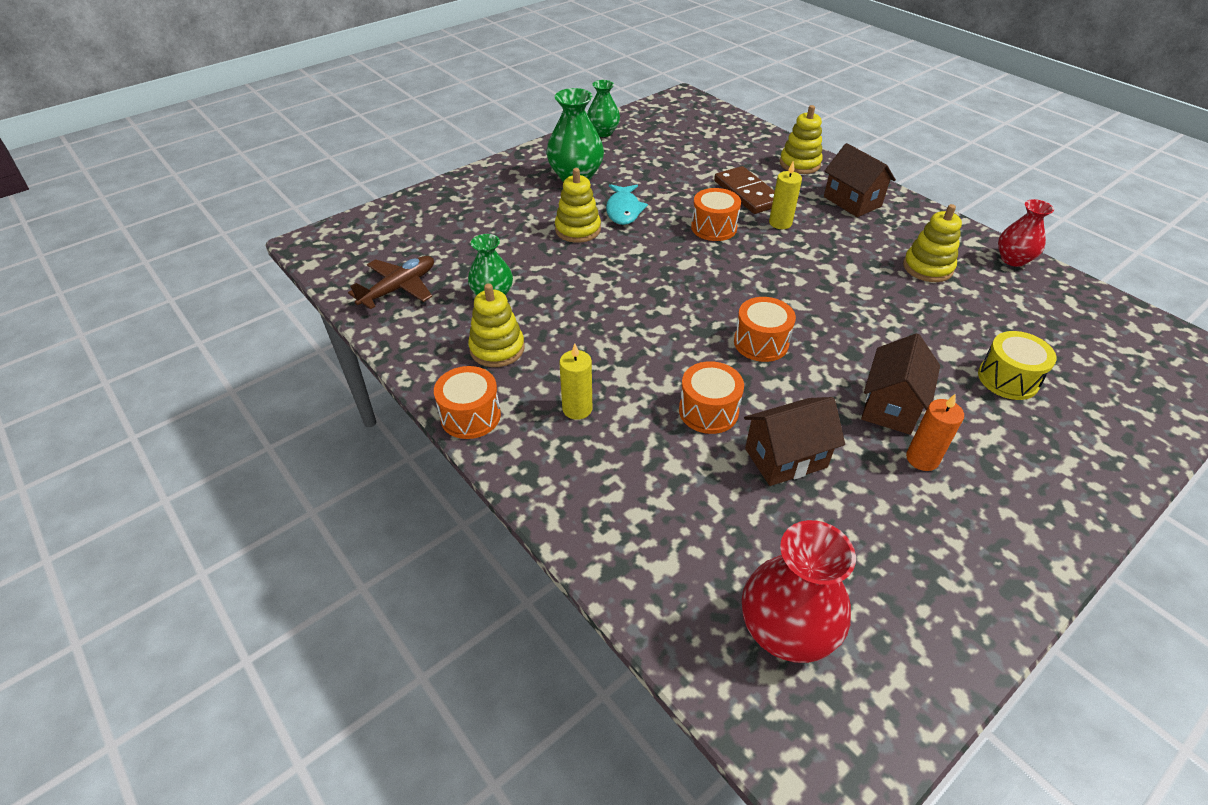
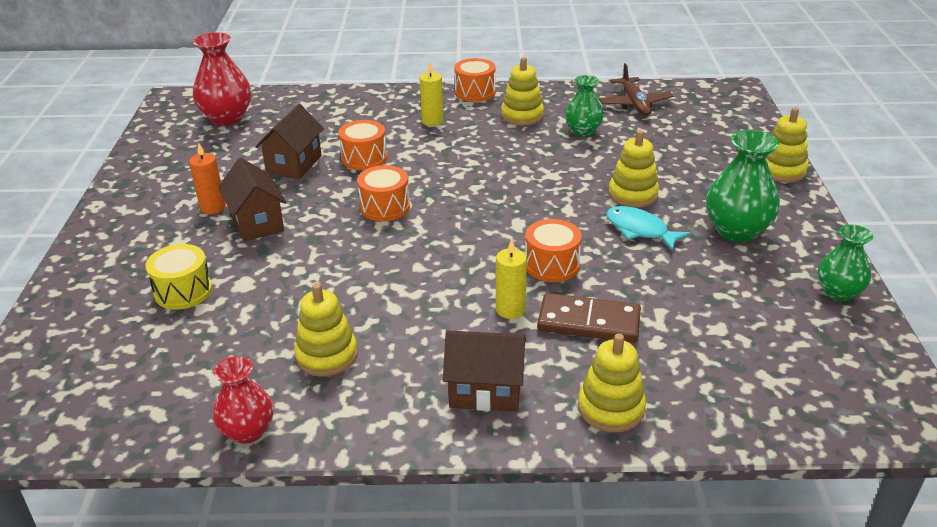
camera: 130 degrees right, 10 degrees down
none -> yellow stacking toy [766,107,809,183]

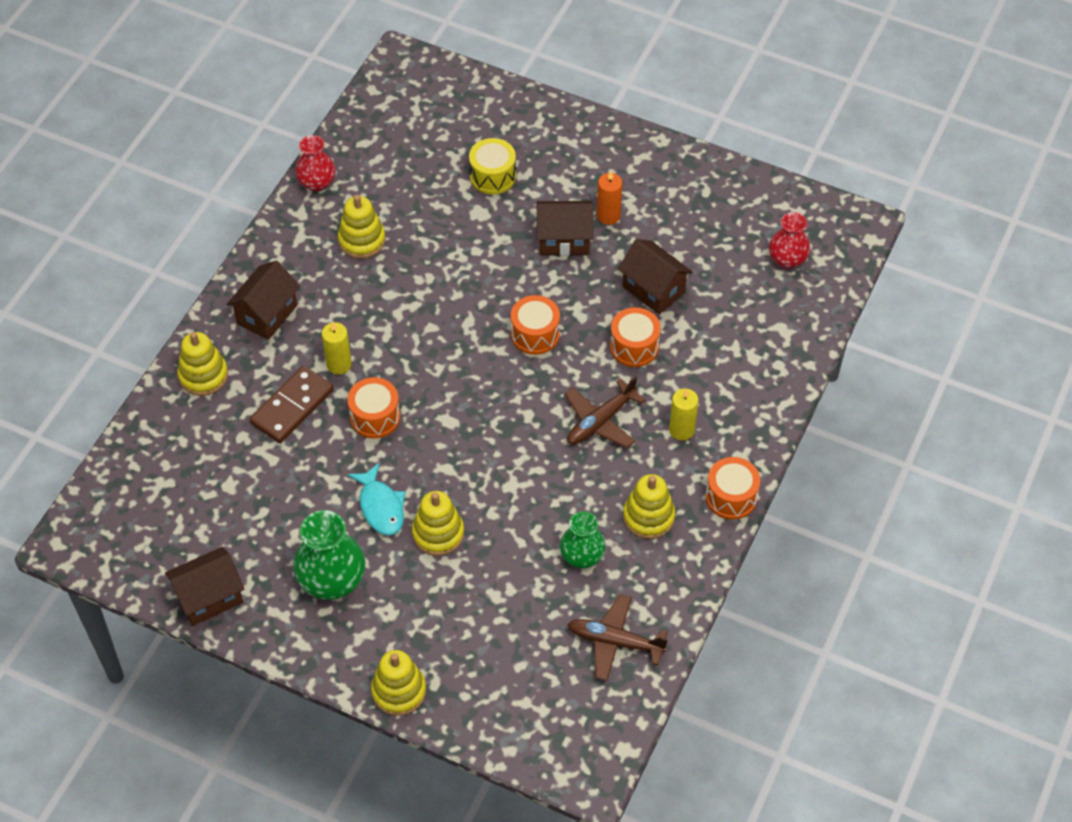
camera: 115 degrees right, 20 degrees up
red vase [193,32,252,125] -> red vase [769,212,810,269], size x0.64
turquoise fish [606,206,691,251] -> turquoise fish turned 90 degrees clockwise [347,462,405,536]
green vase [817,224,873,301] -> brown house [165,547,244,626]
none -> brown plane [565,376,646,449]

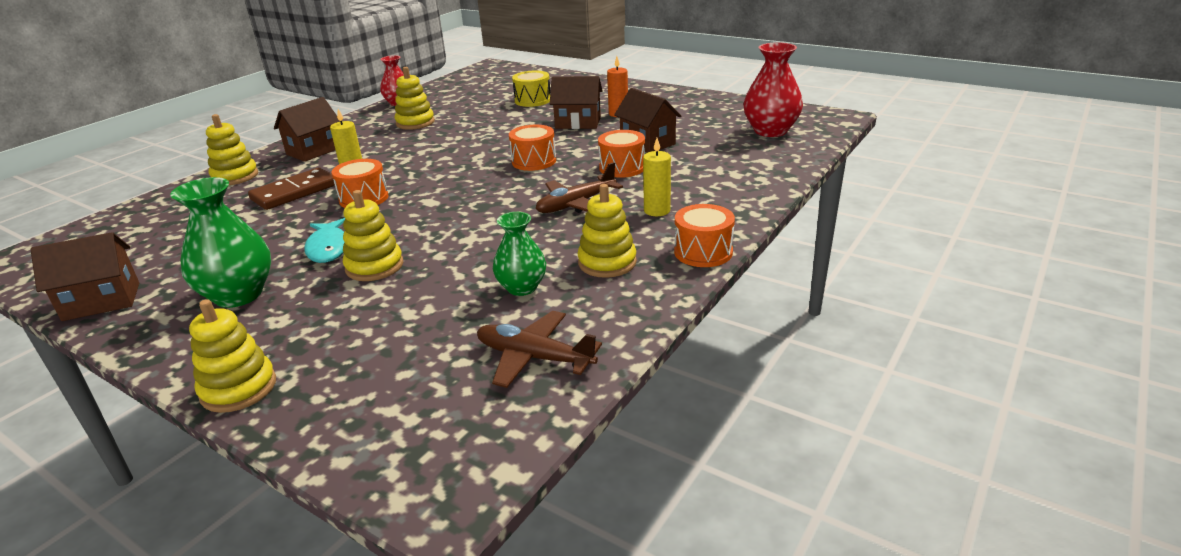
camera: 10 degrees right, 25 degrees down
red vase [769,212,810,269] -> red vase [744,42,803,137], size x1.55

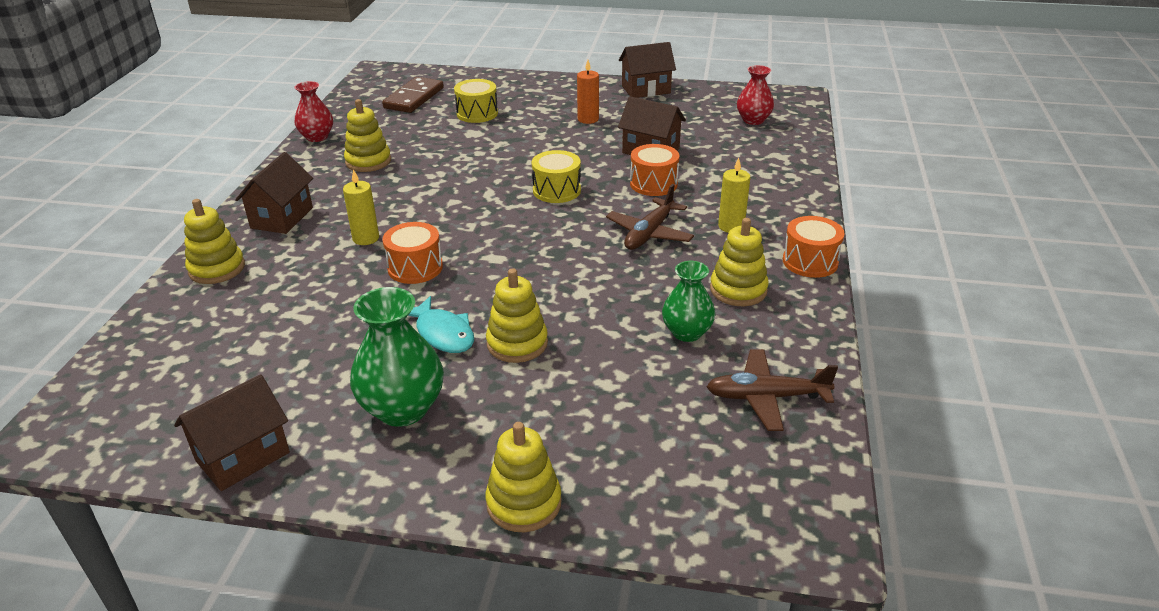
camera: 25 degrees left, 5 degrees up
brown domino [248,167,335,210] -> brown domino moved to [382,77,444,113]
orange drum [509,125,556,171] -> yellow drum [532,150,581,203]
brown house [550,76,603,129] -> brown house moved to [619,42,676,98]
red vase [744,42,803,137] -> red vase [737,65,774,125], size x0.64

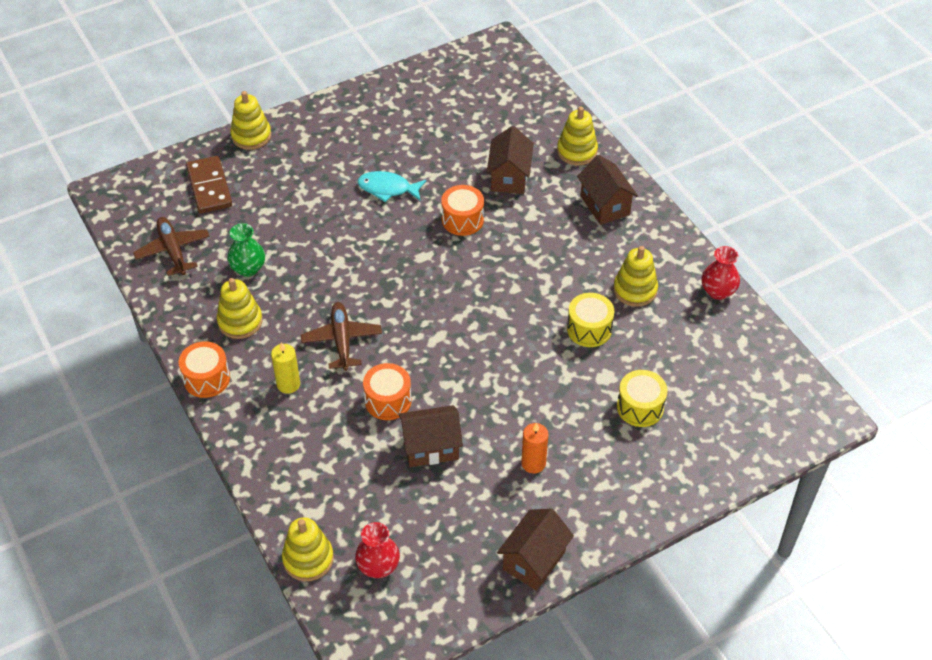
camera: 140 degrees right, 15 degrees up
brown house [174,375,290,491] -> brown house moved to [486,126,534,194]
yellow candle [343,169,379,245] -> none
green vase [350,287,444,427] -> none
brown domino [382,77,444,113] -> brown domino moved to [186,156,232,213]
yellow stacking toy [486,268,548,363] -> yellow stacking toy moved to [282,517,334,581]
yellow drum [532,150,581,203] -> yellow drum moved to [567,293,614,347]
brown plane [706,349,838,431] -> brown plane turned 75 degrees counterclockwise [133,217,210,276]

